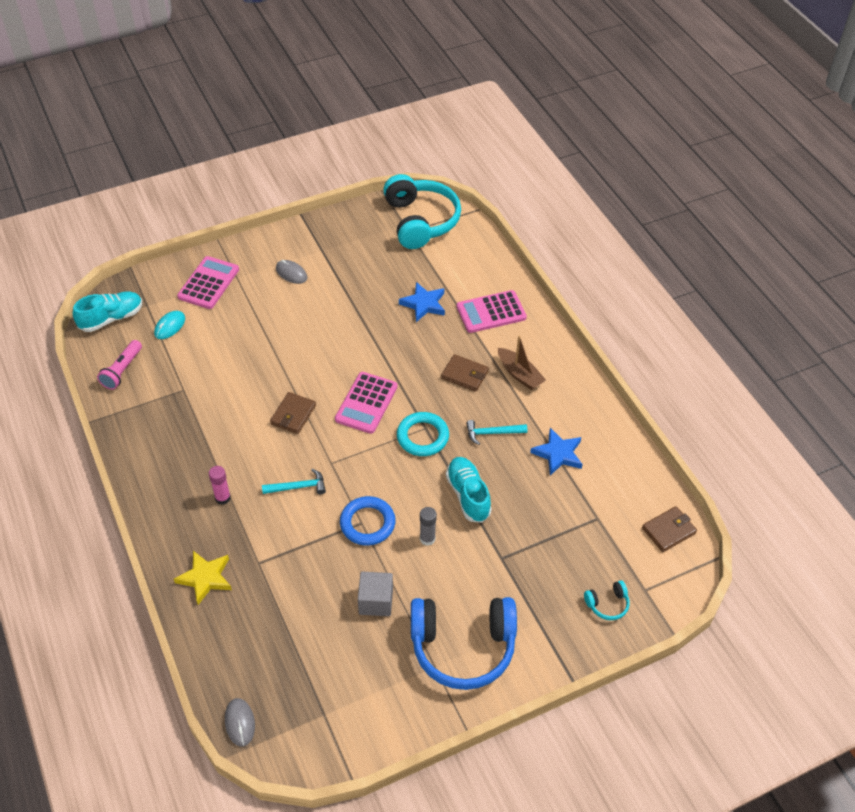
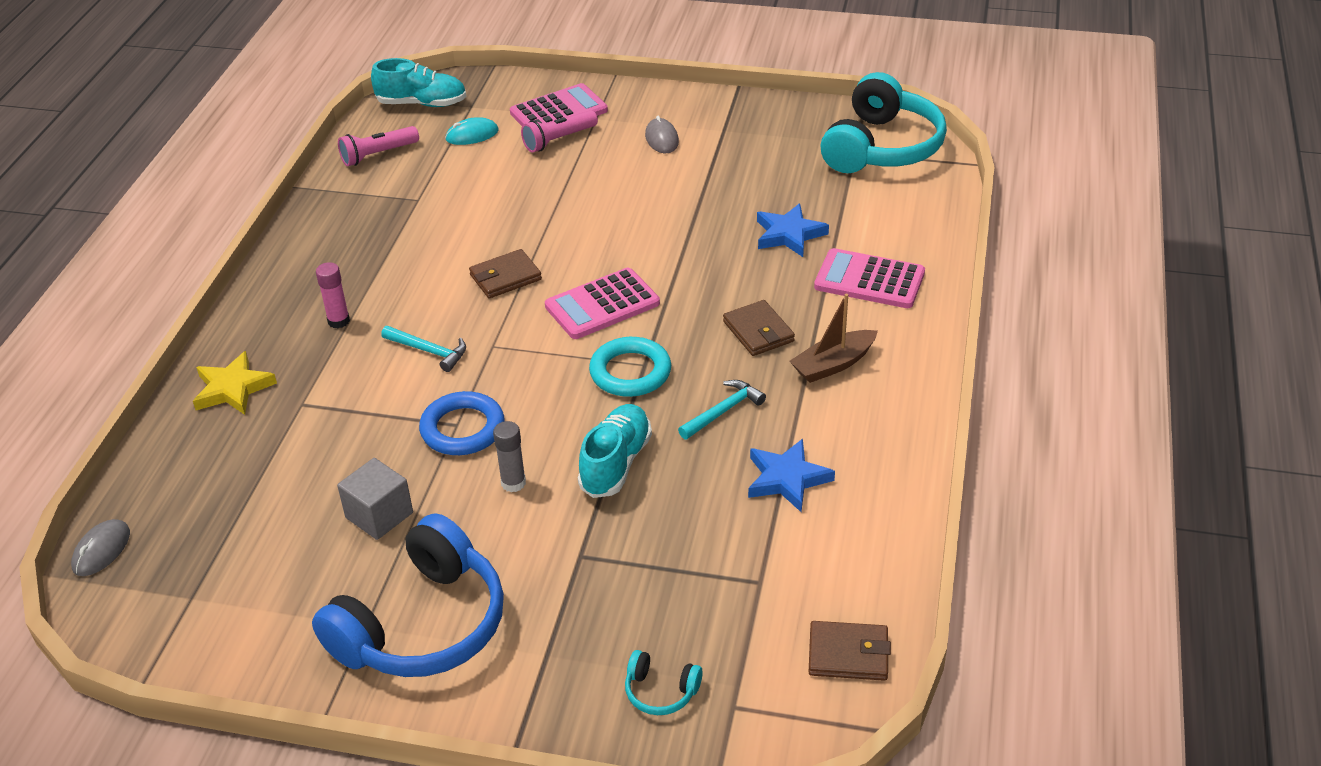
camera: 40 degrees right, 10 degrees down
blue headphones [411,597,517,690] -> blue headphones turned 90 degrees counterclockwise [312,513,504,677]
turquoise hammer [466,420,527,445] -> turquoise hammer turned 105 degrees clockwise [678,380,766,439]
brown boat [498,336,546,390] -> brown boat turned 60 degrees clockwise [790,294,878,383]
none -> pink flashlight [521,110,598,153]

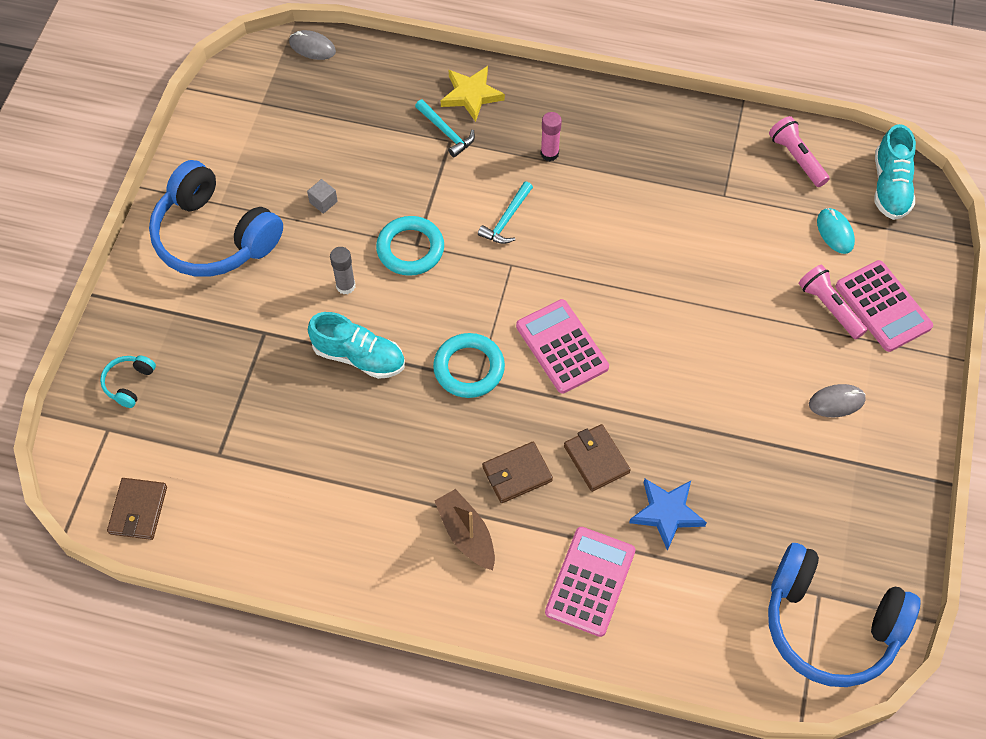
camera: 90 degrees right, 20 degrees up
grey cube [337,458,413,540] -> grey cube [307,179,338,214], size x0.56
blue ring [419,391,505,455] -> turquoise ring [376,216,444,276]
brown wallet [469,249,542,298] -> brown wallet moved to [564,424,631,492]
turquoise hammer [678,380,766,439] -> turquoise hammer moved to [415,100,475,157]
blue star [748,439,835,512] -> none
turquoise headphones [820,72,947,173] -> blue headphones [768,543,920,687]

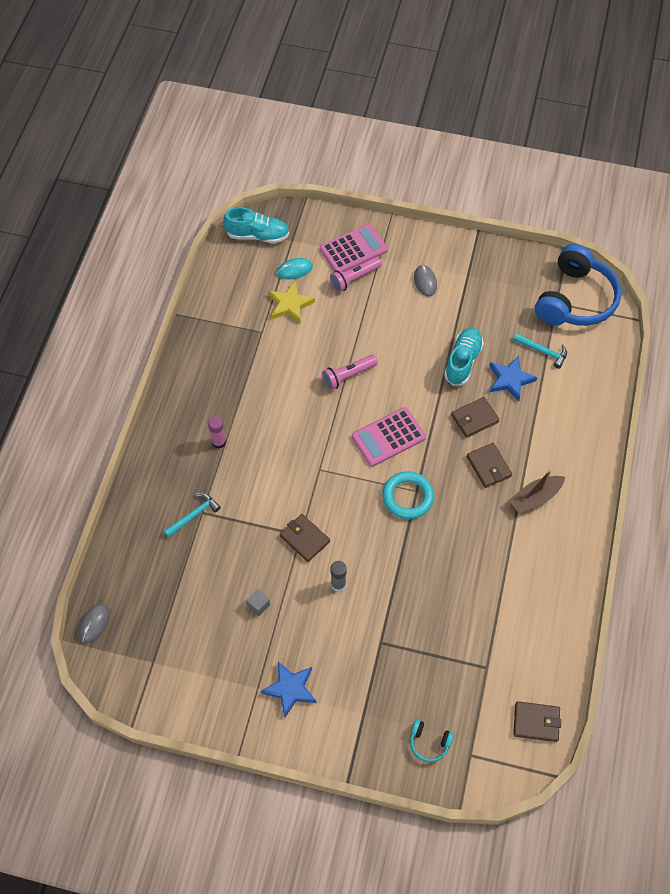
camera: 90 degrees left, 0 degrees up
blue headphones [149,160,283,277] -> blue star [261,661,317,717]
turquoise shoe [308,312,405,379] -> turquoise shoe moved to [444,327,484,386]
turquoise ring [376,216,444,276] -> brown wallet [280,514,330,562]
yellow star [441,66,505,122] -> yellow star moved to [268,281,315,324]
turquoise hammer [478,181,533,244] -> turquoise hammer moved to [514,333,567,369]
pink calculator [545,527,635,637] -> none
pink flashlight [769,116,830,187] -> pink flashlight moved to [322,355,378,390]

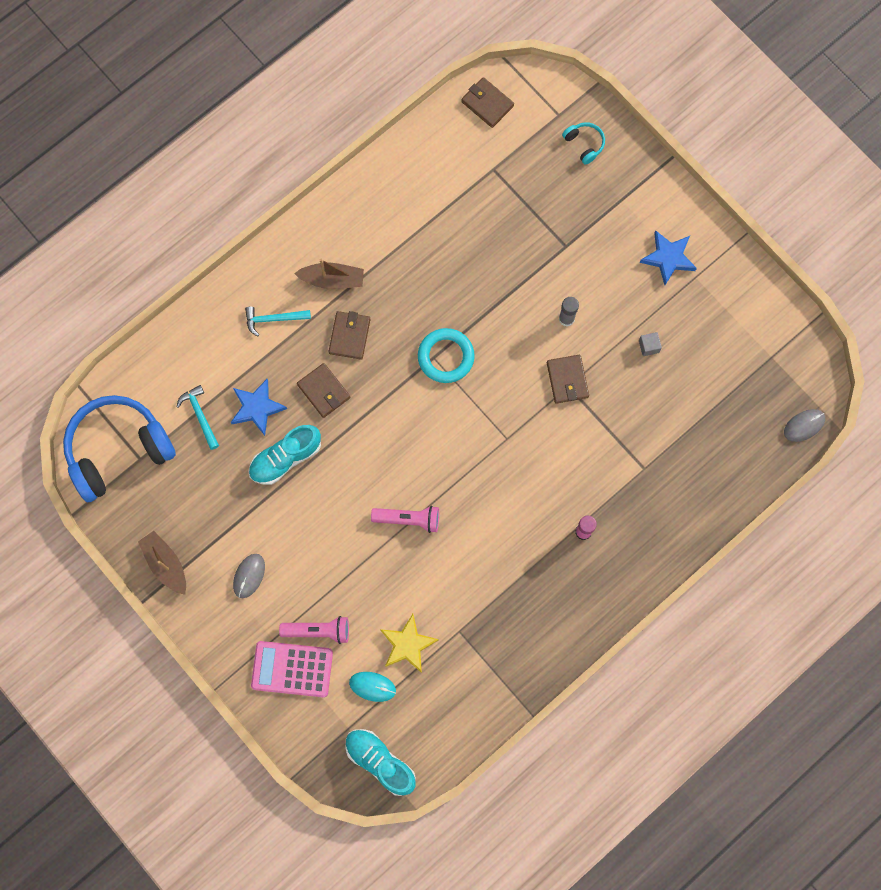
camera: 145 degrees left, 15 degrees up
turquoise hammer [164,493,221,538] -> turquoise hammer moved to [245,307,311,336]
pink calculator [352,407,426,467] -> none
brown wallet [451,397,500,438] -> brown wallet turned 45 degrees clockwise [297,363,350,418]
none -> brown boat [138,531,186,595]

